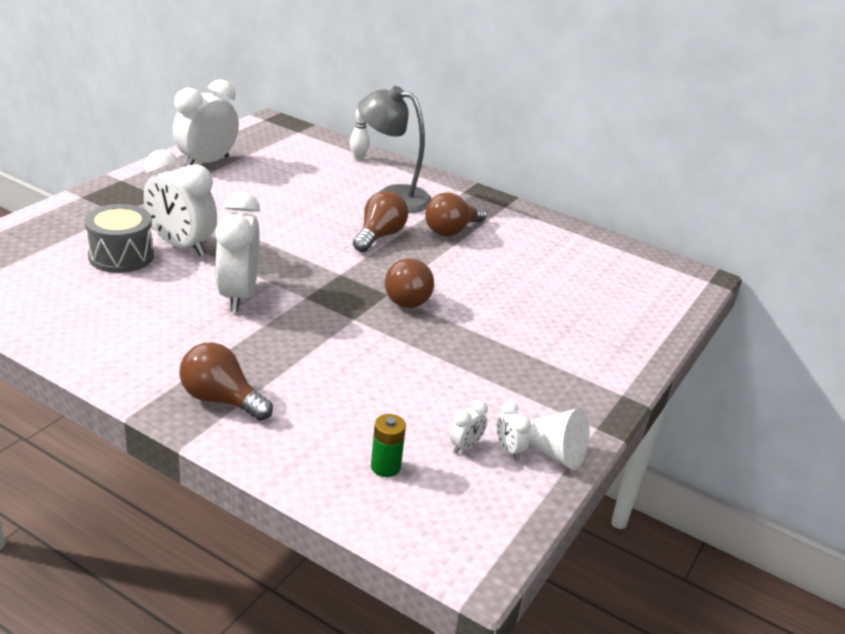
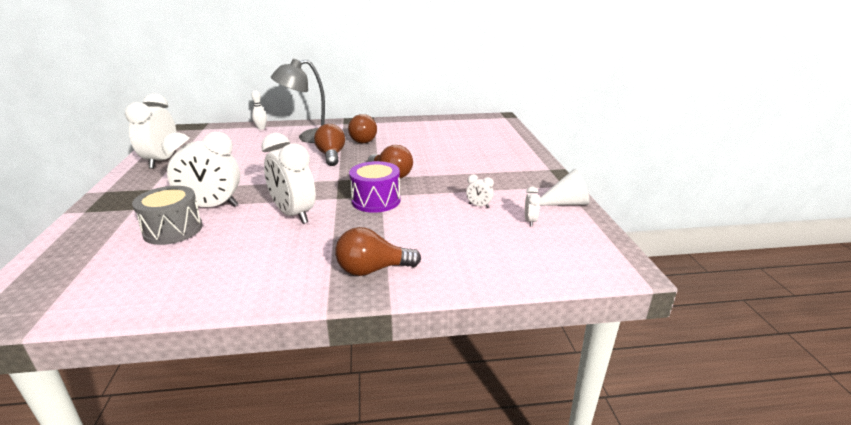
camera: 35 degrees left, 5 degrees down
green battery [371,414,406,477] -> none
white clock [497,401,531,460] -> white clock moved to [466,174,494,208]
none -> purple drum [349,161,401,213]

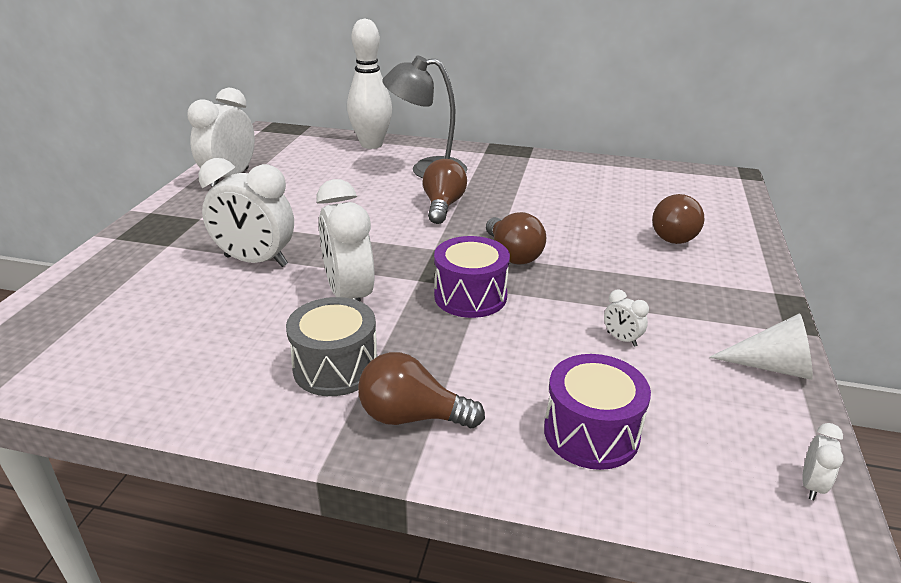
camera: 20 degrees right, 5 degrees up
grey drum [132,186,202,245] -> grey drum moved to [286,297,378,396]
white bowling pin [252,90,267,130] -> white bowling pin [347,18,392,149], size x2.23
brown light bulb [348,114,377,143] -> brown light bulb moved to [652,194,704,244]
white clock [525,186,540,227] -> white clock moved to [802,423,843,500]
none -> purple drum [544,354,651,470]

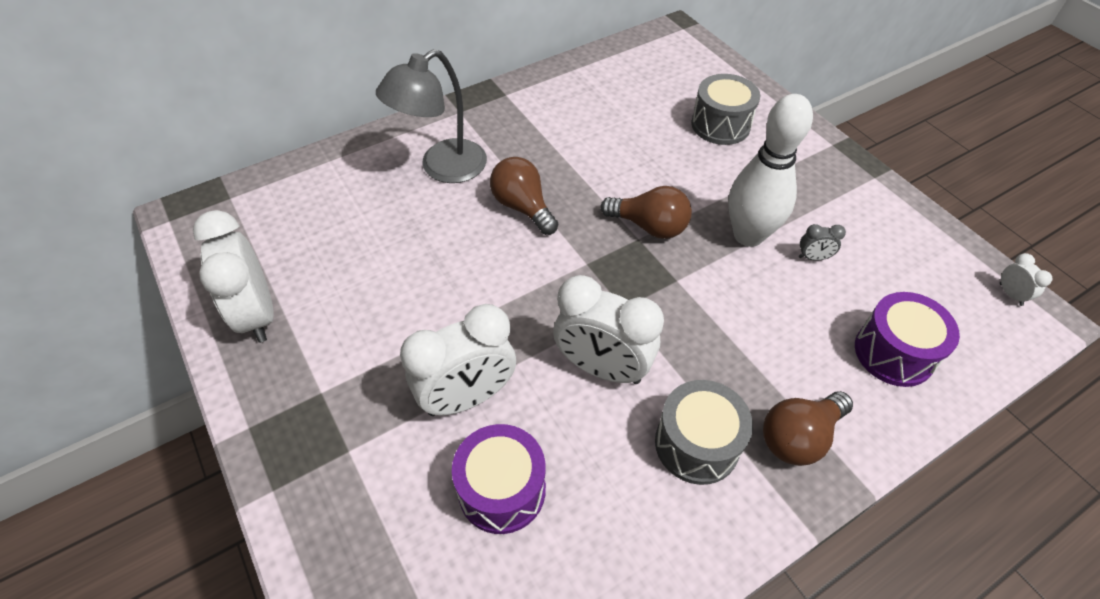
camera: 45 degrees left, 20 degrees up
white bowling pin [347,18,392,149] -> white bowling pin moved to [728,94,813,247]
purple drum [434,236,510,318] -> purple drum moved to [452,424,546,534]
white clock [604,289,649,347] -> grey clock [799,224,846,261]
brown light bulb [652,194,704,244] -> grey drum [691,74,760,145]
white cone [709,313,813,380] -> none

